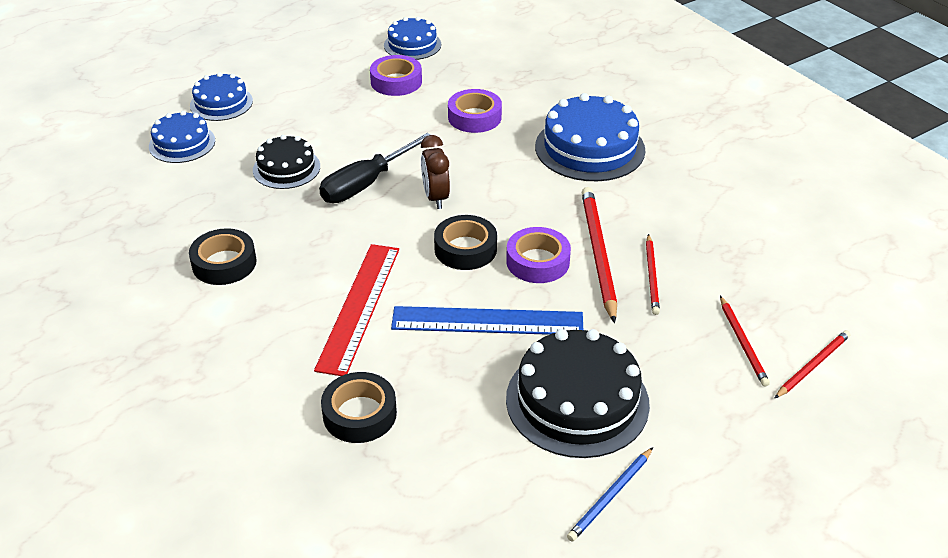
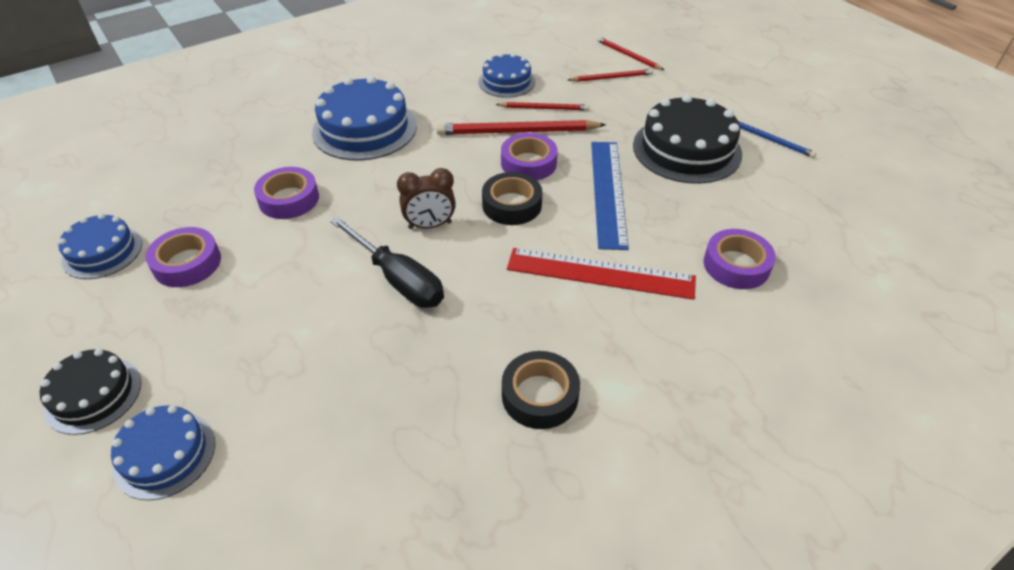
camera: 90 degrees left, 5 degrees up
blue cake [149,111,215,163] -> blue cake moved to [479,53,535,98]
black cake [253,135,320,189] -> black cake moved to [40,349,141,435]
black tape [321,372,397,443] -> purple tape [704,229,776,289]

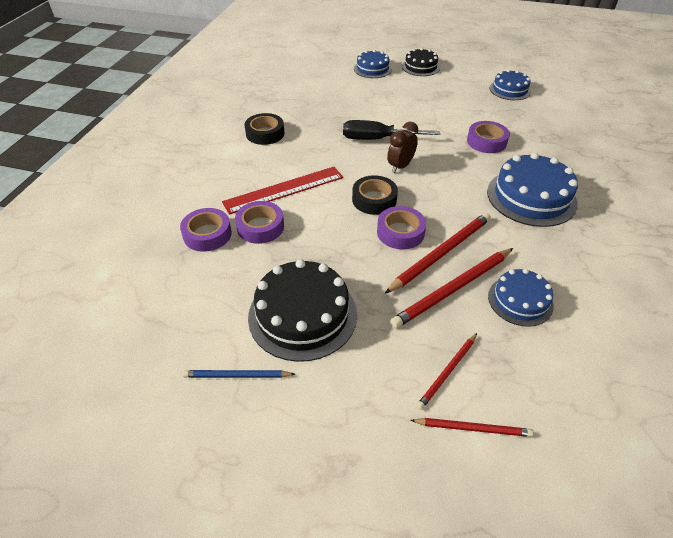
camera: 140 degrees right, 0 degrees up
purple tape [146,227,221,287] -> purple tape moved to [235,201,284,244]
red pencil [496,102,590,111] -> red pencil [390,248,513,328], size x1.74
blue ruler [591,142,629,250] -> none

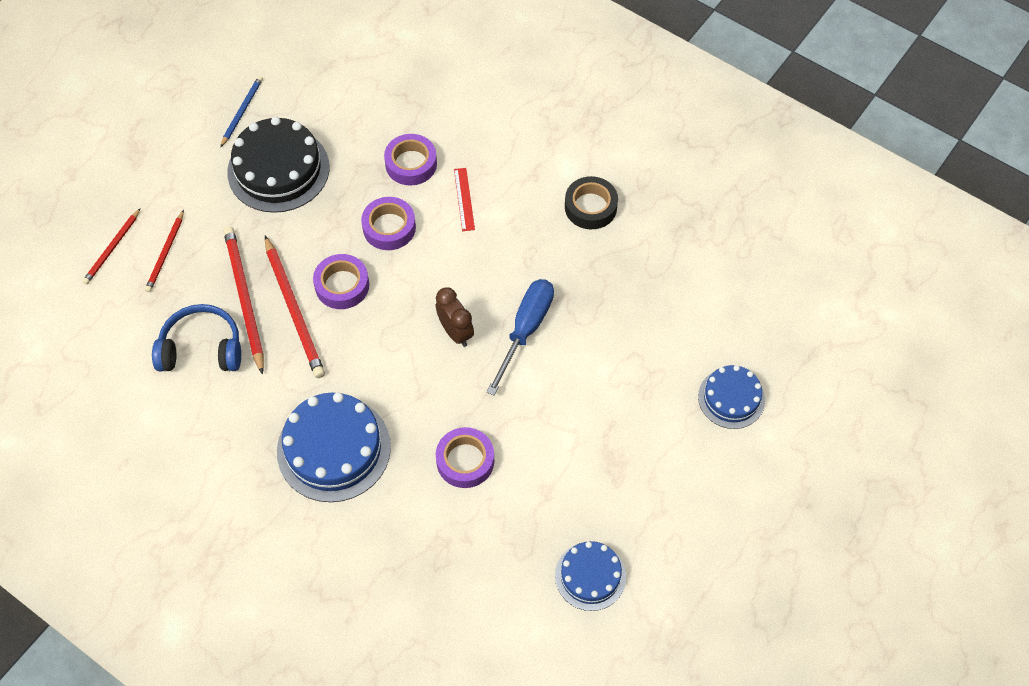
camera: 110 degrees right, 15 degrees up
purple tape [180,208,232,252] -> purple tape moved to [361,197,416,250]
red ruler [222,167,343,215] -> red ruler [454,168,475,231], size x0.51
black screwdriver [343,120,440,140] -> blue screwdriver [487,279,554,395]
black tape [352,175,398,215] -> none
black cake [402,48,440,76] -> none
red pencil [416,333,477,410] -> red pencil turned 135 degrees counterclockwise [145,210,184,292]
blue cake [488,269,554,327] -> blue headphones [152,304,241,371]

